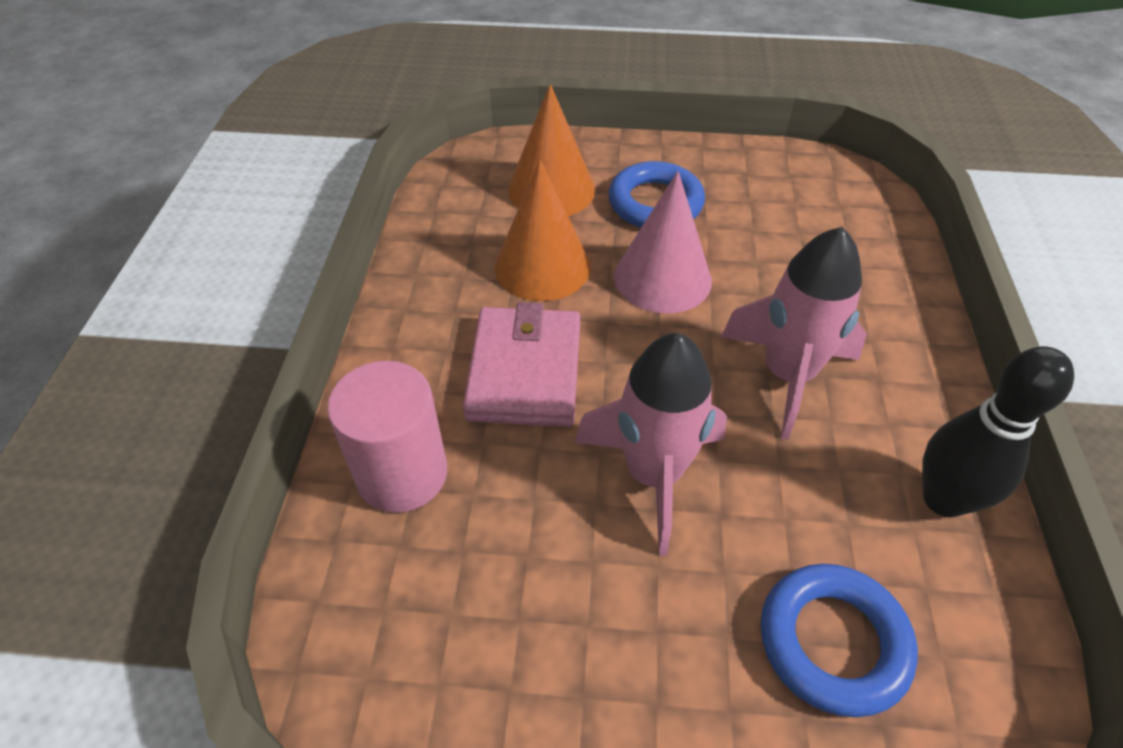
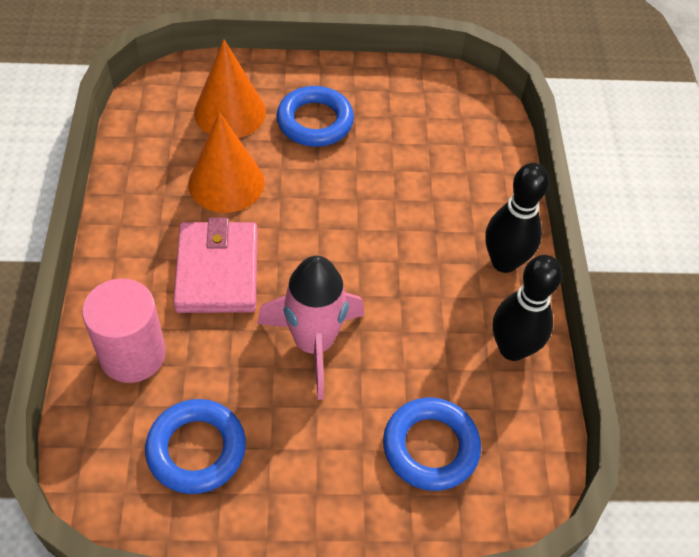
camera: 10 degrees left, 5 degrees up
pink cone [614,171,712,314] -> none
pink rocket [721,227,867,440] -> none
none -> blue ring [145,399,246,494]
none -> black bowling pin [485,163,549,273]

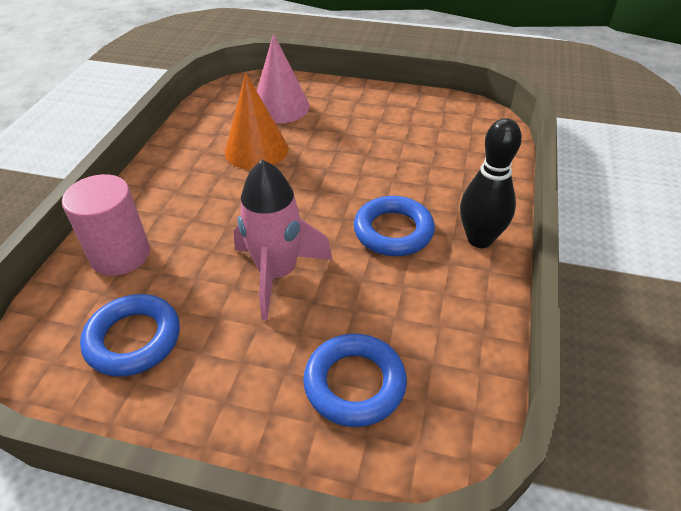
camera: 20 degrees right, 10 degrees down
pink wallet [173,218,258,313] -> none
orange cone [194,39,266,138] -> pink cone [257,33,310,124]
blue ring [277,86,354,147] -> blue ring moved to [354,196,435,256]
black bowling pin [493,255,562,361] -> none

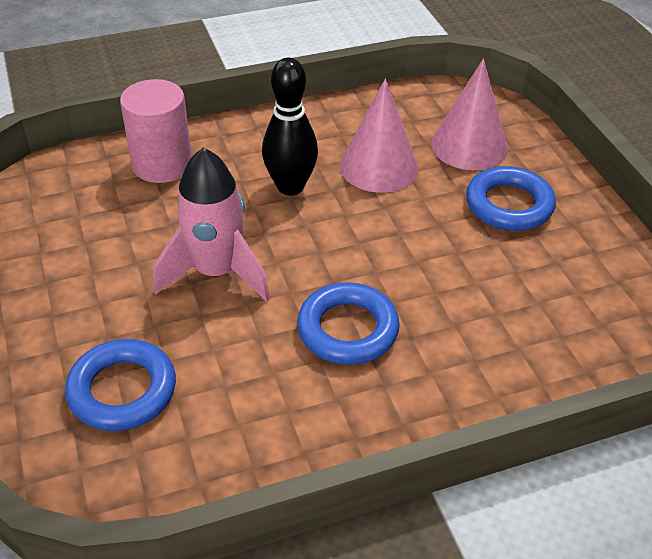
camera: 55 degrees right, 0 degrees up
blue ring [80,294,180,377] -> blue ring moved to [466,166,556,231]
orange cone [225,73,288,169] -> pink cone [340,78,419,193]
black bowling pin [460,118,522,248] -> black bowling pin moved to [262,58,318,196]

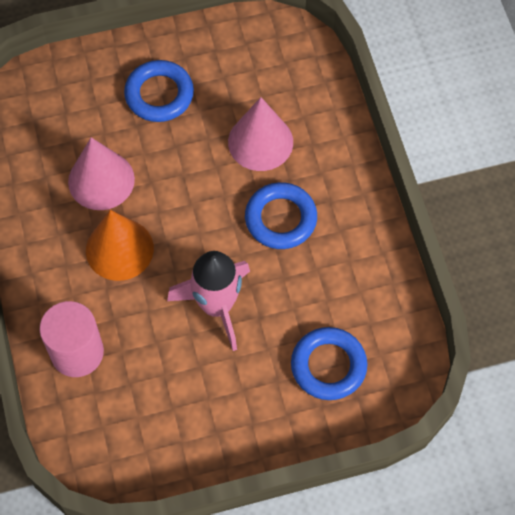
camera: 85 degrees left, 20 degrees up
black bowling pin [262,58,318,196] -> orange cone [86,210,154,281]
pink cone [431,58,508,170] -> pink cone moved to [228,97,293,171]

